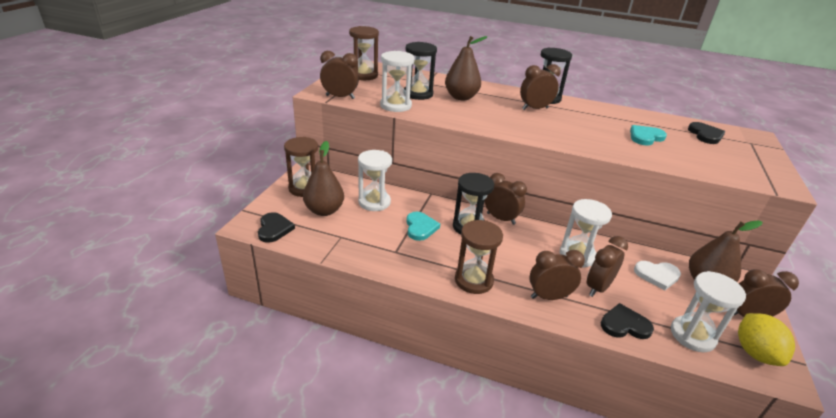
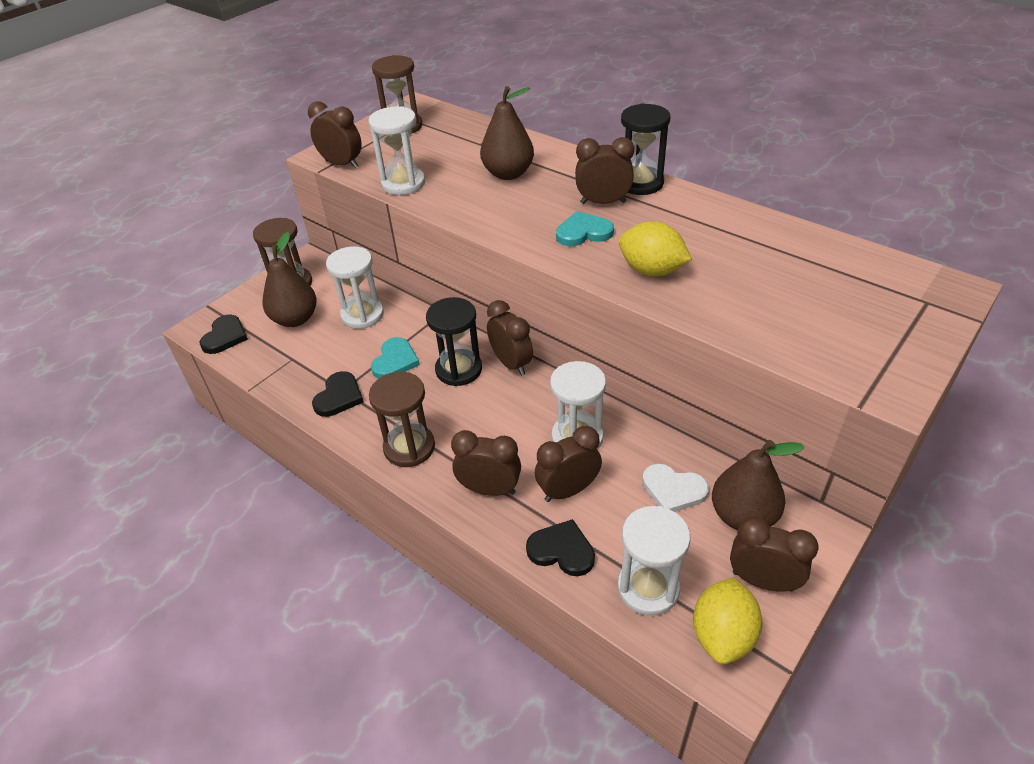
camera: 25 degrees right, 10 degrees up
black hourglass [404,42,437,100] -> none
turquoise heart [630,125,667,146] -> turquoise heart moved to [556,211,614,246]
black heart [688,122,725,144] -> black heart moved to [312,371,364,417]
none -> yellow lemon [619,221,692,276]

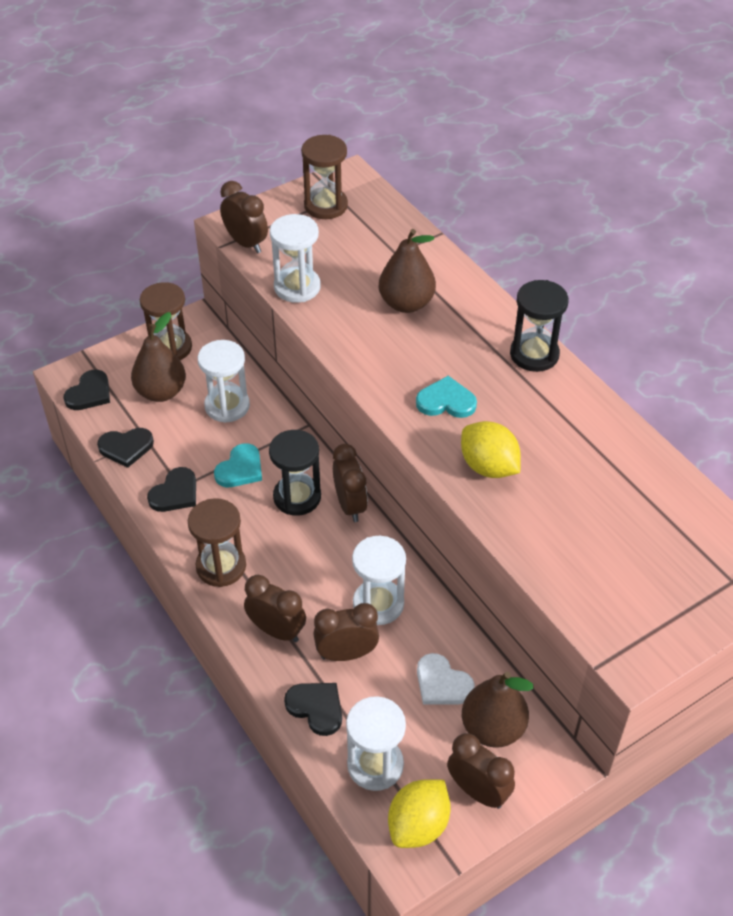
camera: 15 degrees right, 5 degrees up
brown clock [575,137,634,204] -> none
none -> black heart [97,428,154,468]

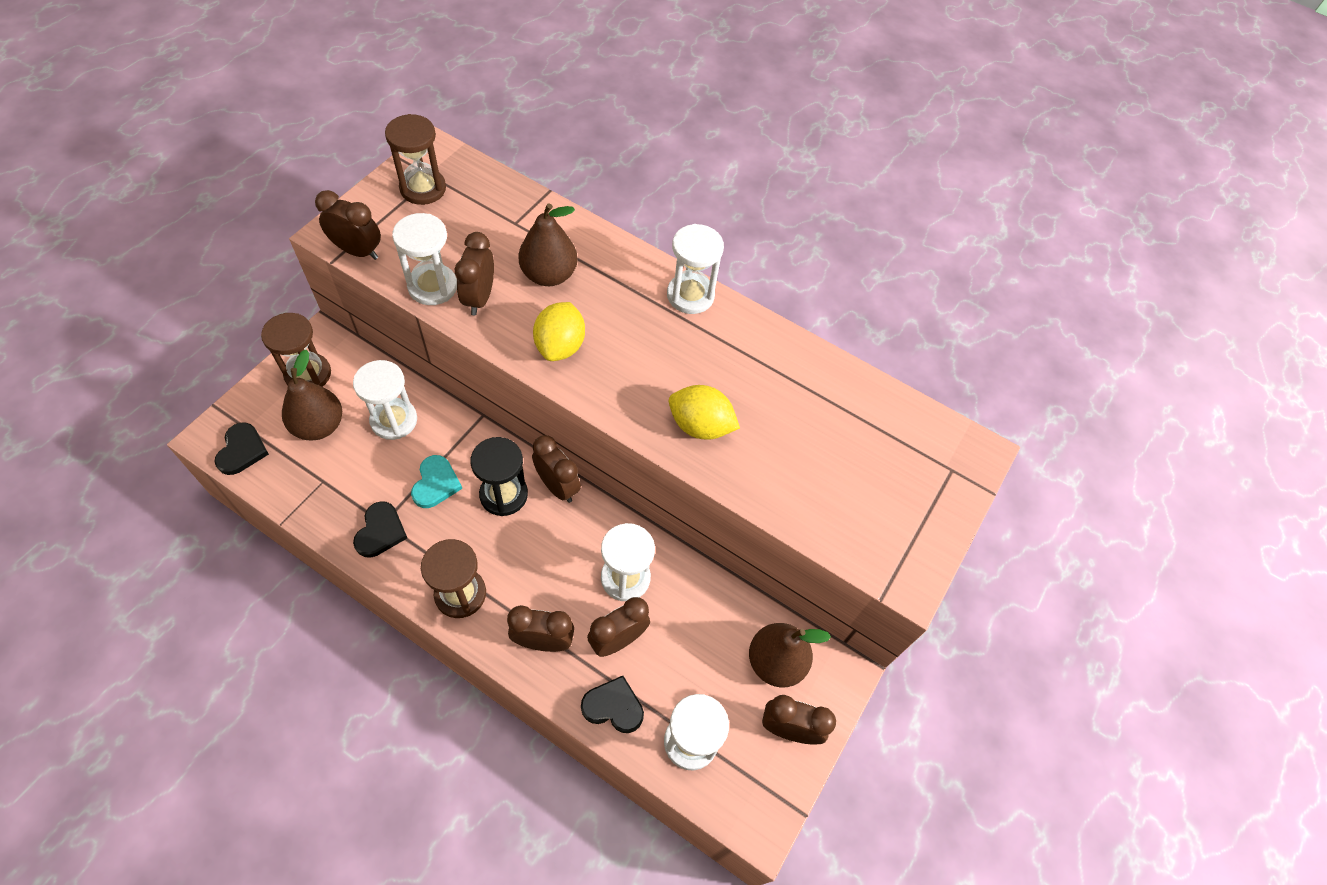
camera: 30 degrees left, 10 degrees up
black heart [97,428,154,468] -> none
yellow lemon [388,779,451,848] -> yellow lemon moved to [533,302,585,361]
turquoise heart [416,376,477,418] -> none
white heart [417,653,475,705] -> none
black hourglass [510,280,569,372] -> white hourglass [667,224,724,314]
none -> brown clock [455,232,494,316]

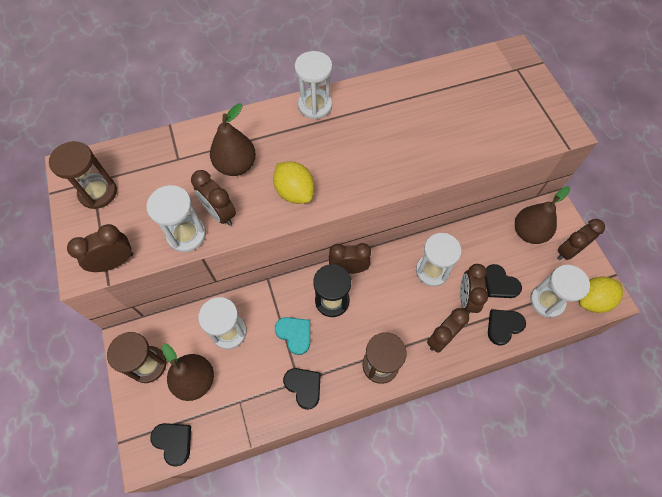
camera: 45 degrees left, 5 degrees up
yellow lemon [669,385,740,440] -> yellow lemon moved to [579,277,623,313]
none -> black heart [485,264,522,298]

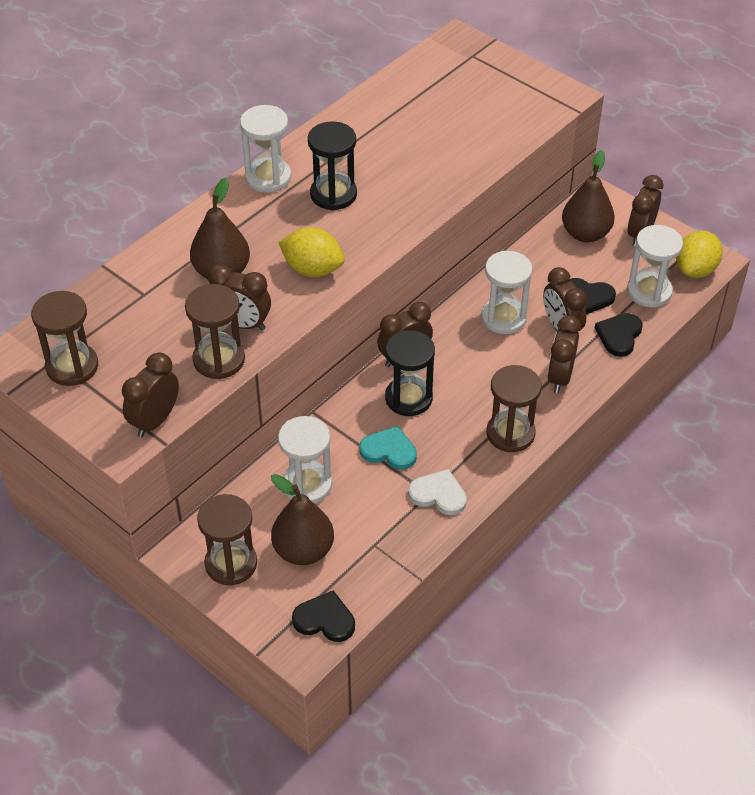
camera: 30 degrees left, 15 degrees down
white hourglass [146,185,206,252] -> brown hourglass [185,284,245,379]
black heart [283,368,321,410] -> white heart [408,469,467,515]
none -> black hourglass [308,121,357,210]

